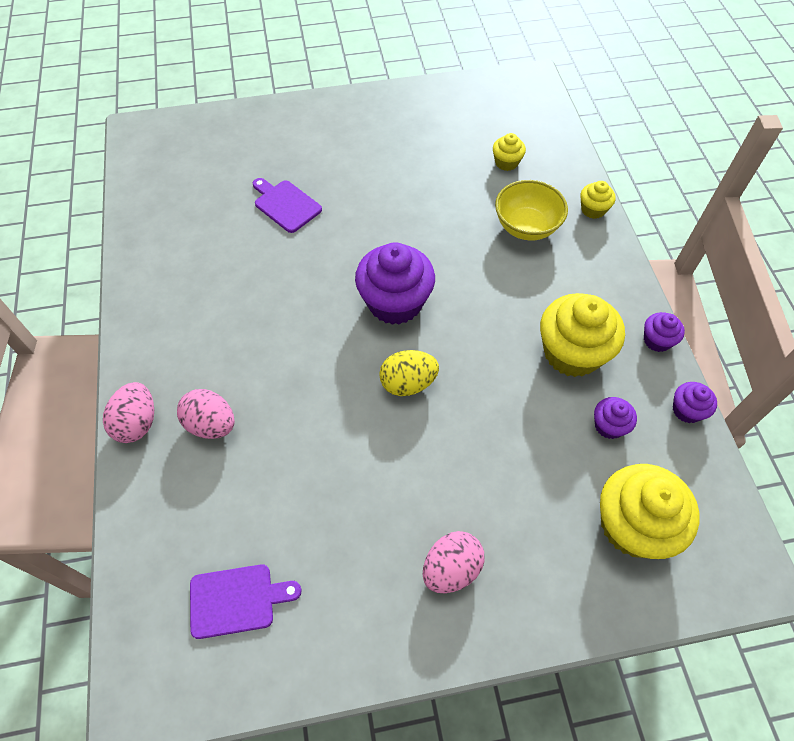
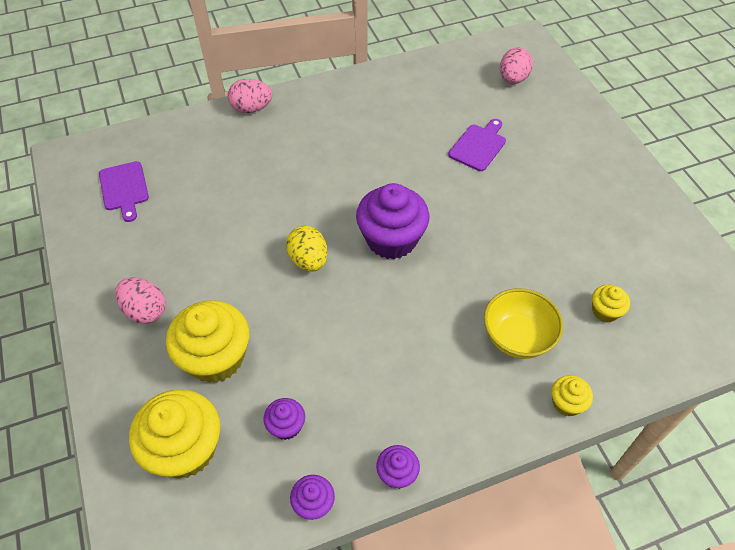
camera: 80 degrees right, 5 degrees down
pink egg [177,389,235,439] -> pink egg moved to [500,48,533,84]
yellow cupcake [540,293,625,377] -> yellow cupcake moved to [166,300,249,383]

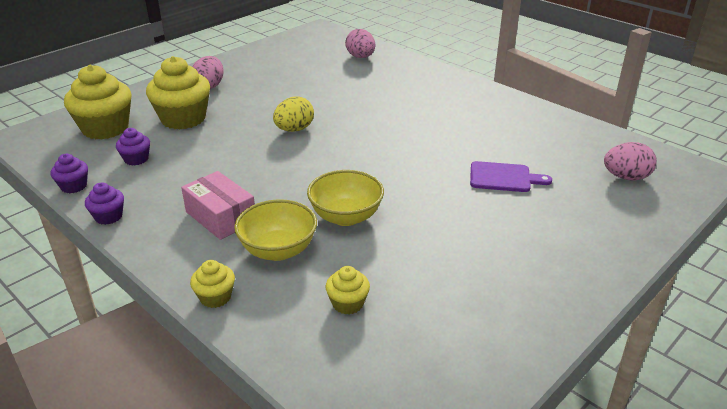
camera: 65 degrees right, 20 degrees down
purple cutting board [99,161,149,222] -> none
pink egg [228,79,272,113] -> pink egg moved to [345,29,375,58]
purple cupcake [356,183,429,259] -> none
none -> pink box [181,171,255,240]
none -> yellow bowl [307,170,384,226]

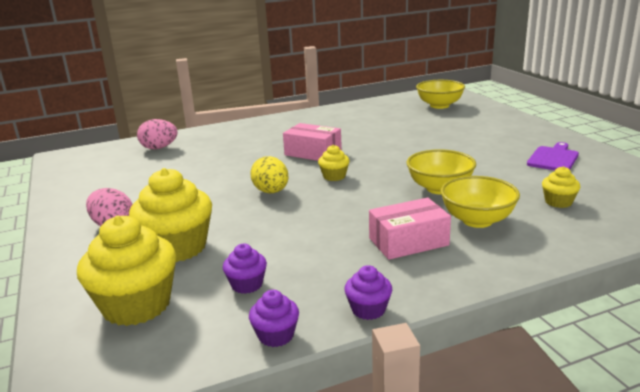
camera: 65 degrees left, 10 degrees down
yellow cupcake [190,260,235,308] -> yellow cupcake moved to [318,145,350,181]
purple cutting board [470,161,552,192] -> purple cutting board moved to [527,142,579,170]
pink egg [604,142,657,181] -> yellow bowl [416,80,465,109]
none -> pink box [283,123,342,161]

